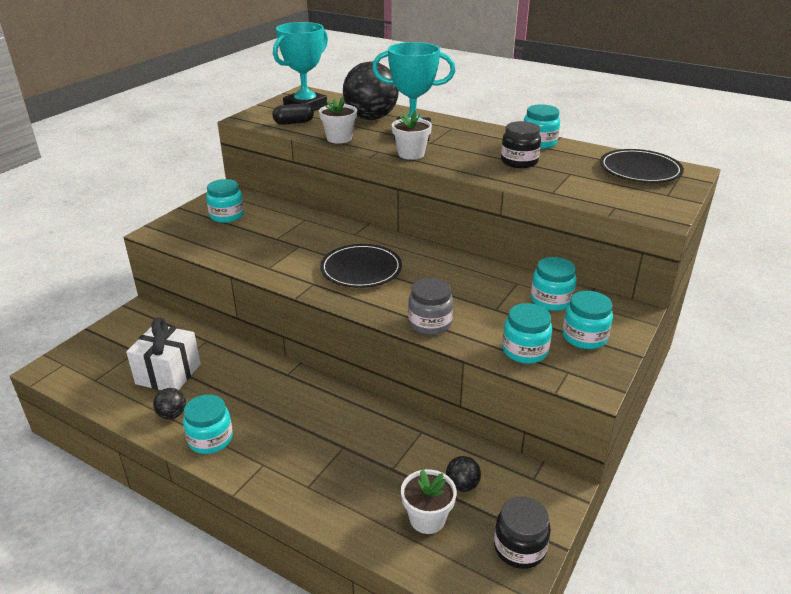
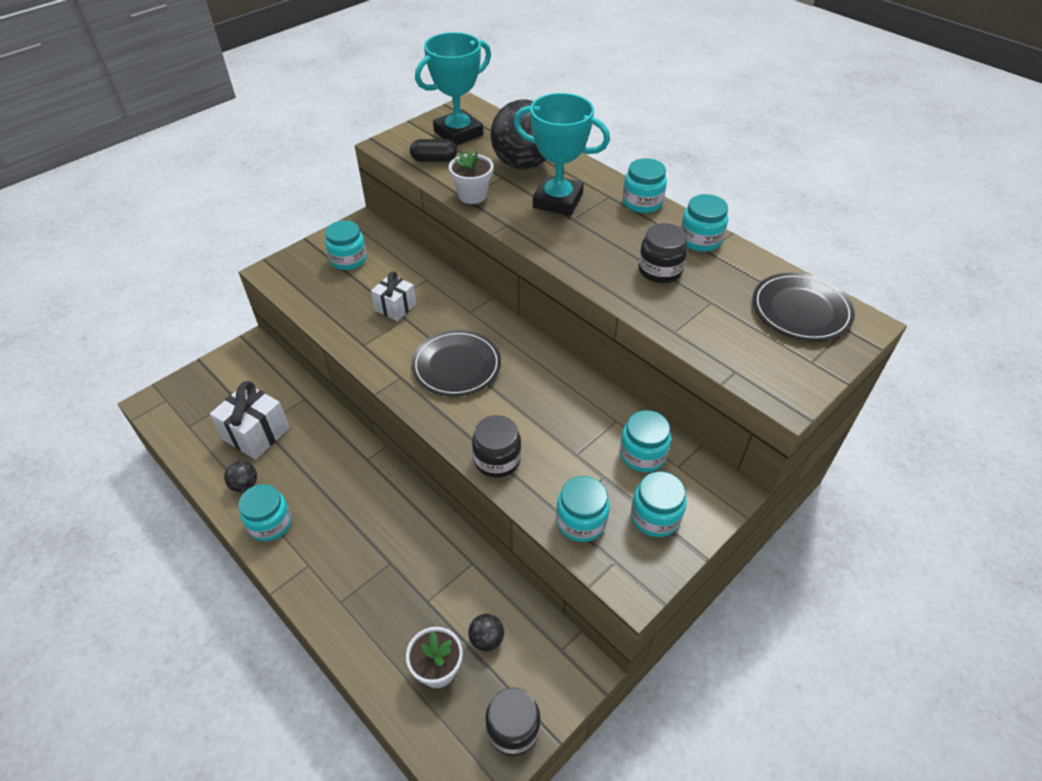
camera: 15 degrees right, 15 degrees up
white flower pot [392,111,432,160] -> none
grey jar [408,278,453,335] -> black jar [472,415,521,478]
none -> white gift [371,271,416,321]
none -> turquoise jar [623,158,667,213]

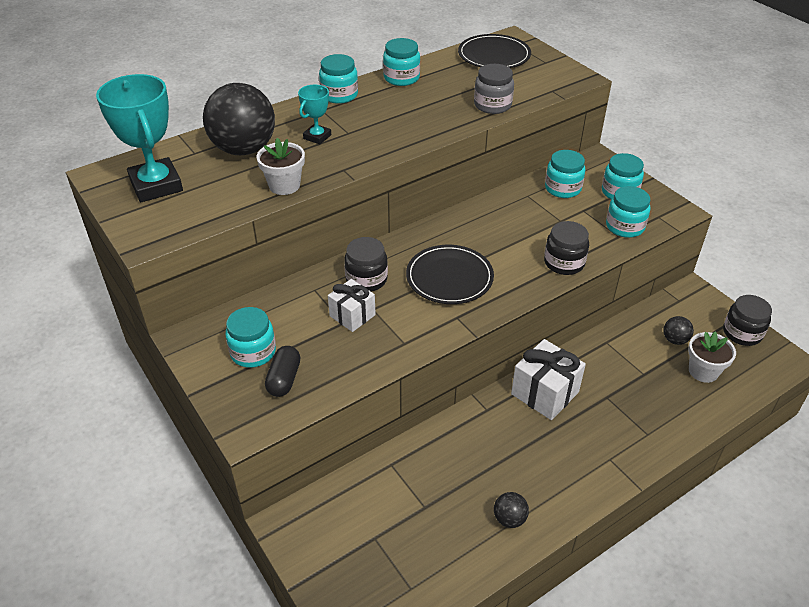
camera: 80 degrees left, 5 degrees down
white gift [210,381,289,460] -> white gift moved to [511,339,586,420]
turquoise jar [239,484,292,541] -> none
black capsule [410,139,457,162] -> black capsule moved to [265,346,300,397]
turquoise trophy [514,93,610,216] -> turquoise trophy [298,85,331,144], size x0.51
black jar [638,223,688,283] -> black jar moved to [344,237,388,291]
none -> grey jar [474,64,514,114]

